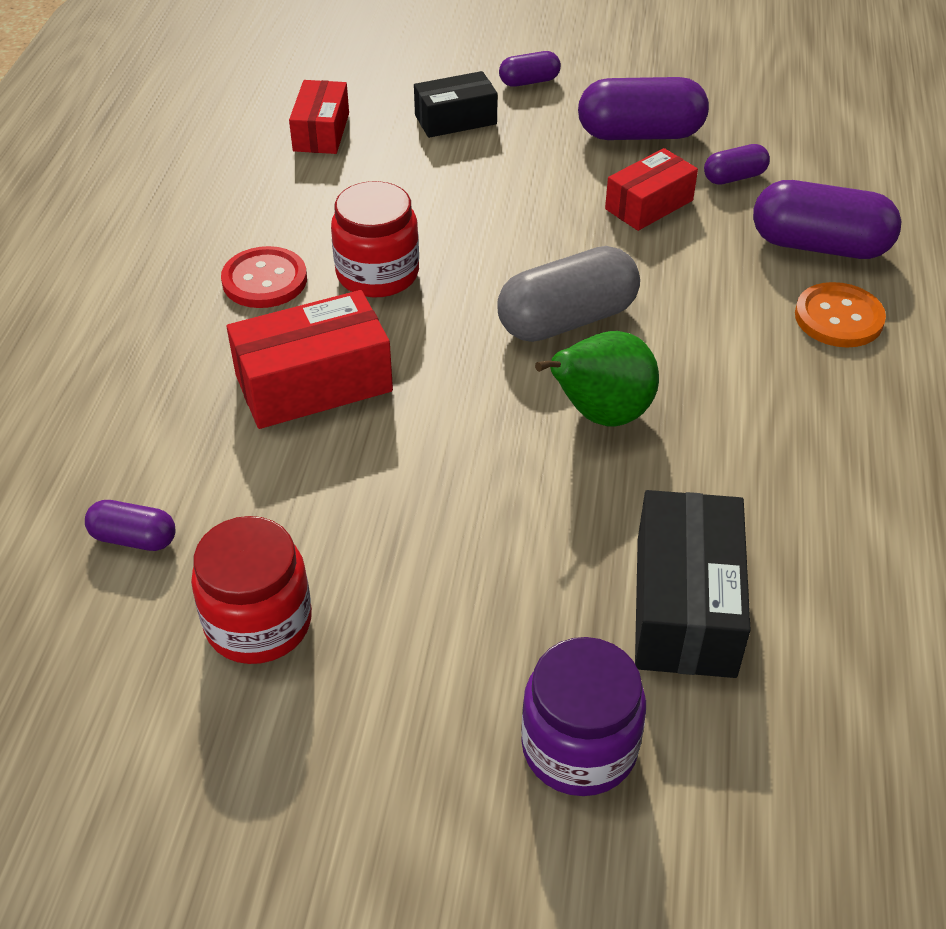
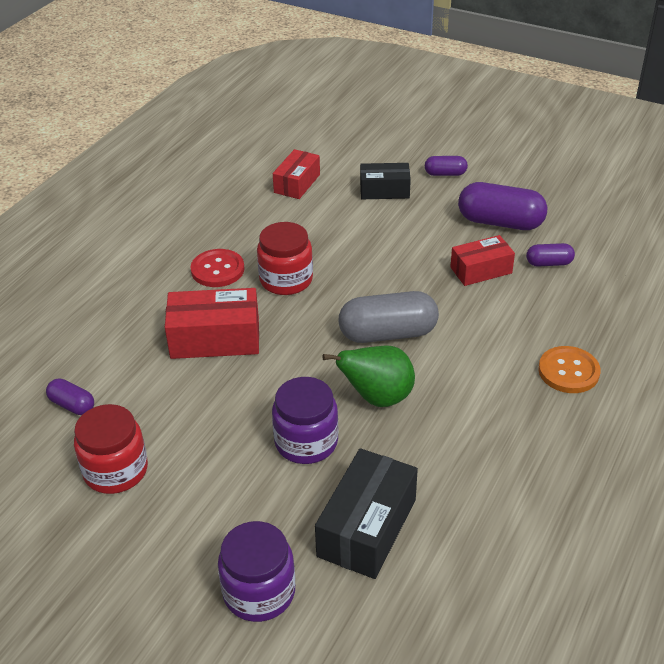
camera: 20 degrees right, 5 degrees down
purple capsule [753,180,901,259] -> none
none -> purple jar [272,377,338,464]

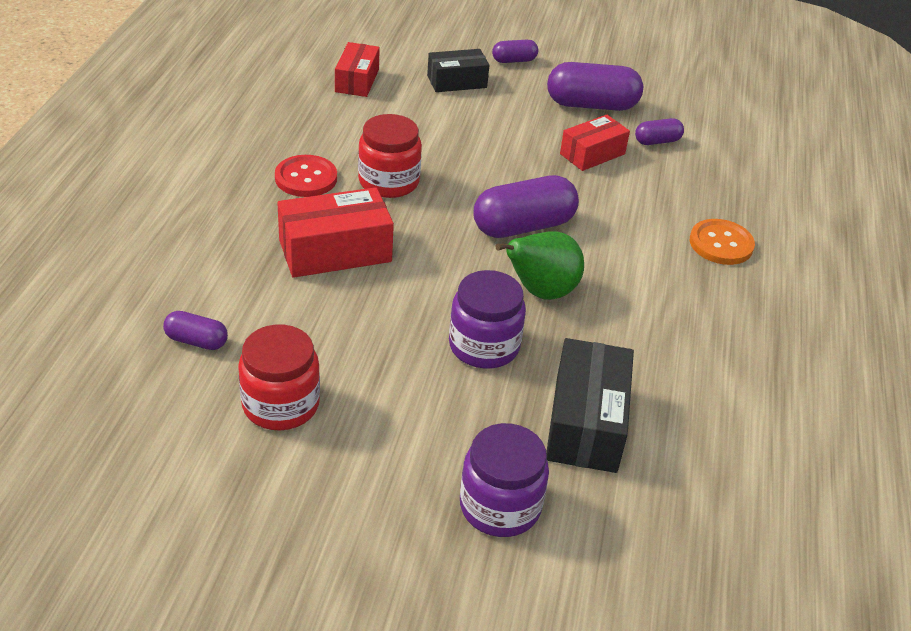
camera: 20 degrees left, 0 degrees up
grey capsule [339,291,439,343] -> purple capsule [473,175,579,238]

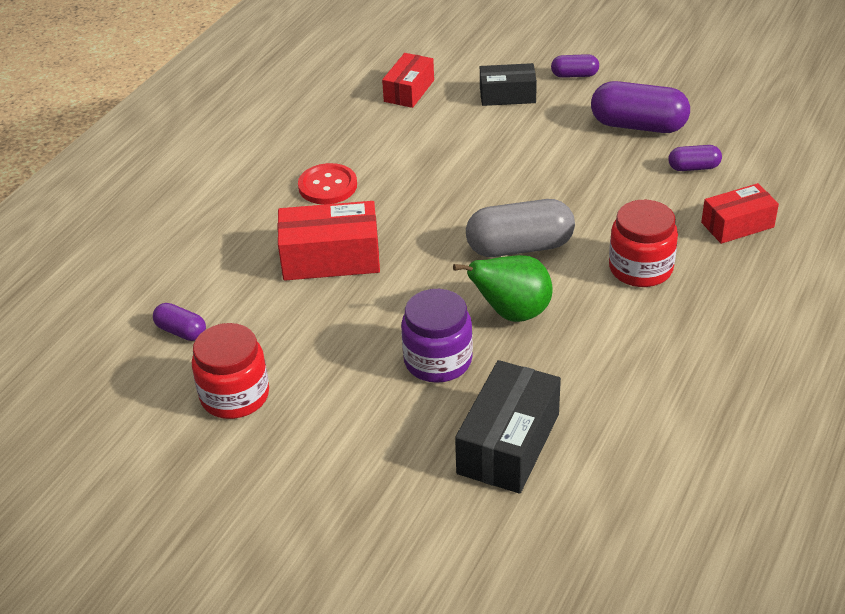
camera: 20 degrees right, 0 degrees up
red jar [358,114,422,198] -> red jar moved to [609,200,678,287]
purple jar [460,423,549,537] -> none
purple capsule [473,175,579,238] -> grey capsule [466,199,575,257]
red box [560,115,630,171] -> red box moved to [701,183,779,244]
orange button [690,219,755,265] -> none

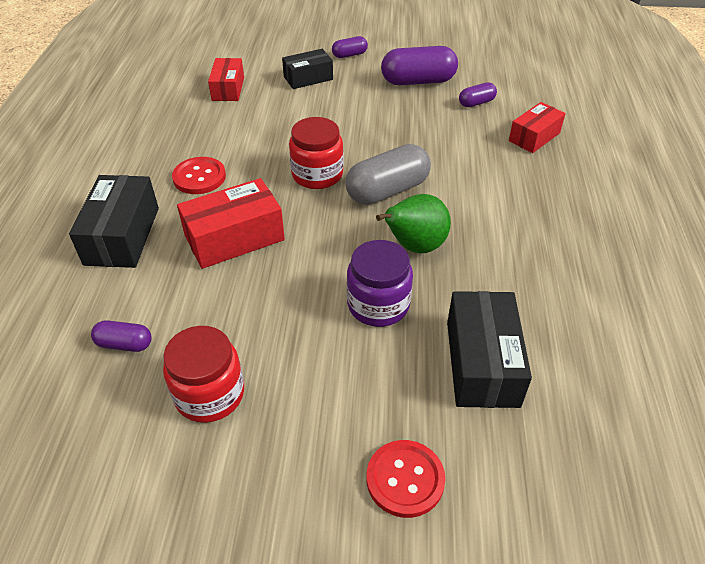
camera: 25 degrees left, 5 degrees up
red jar [609,200,678,287] -> red jar moved to [289,117,344,189]
none -> black box [69,175,159,268]
none -> red button [367,440,445,518]

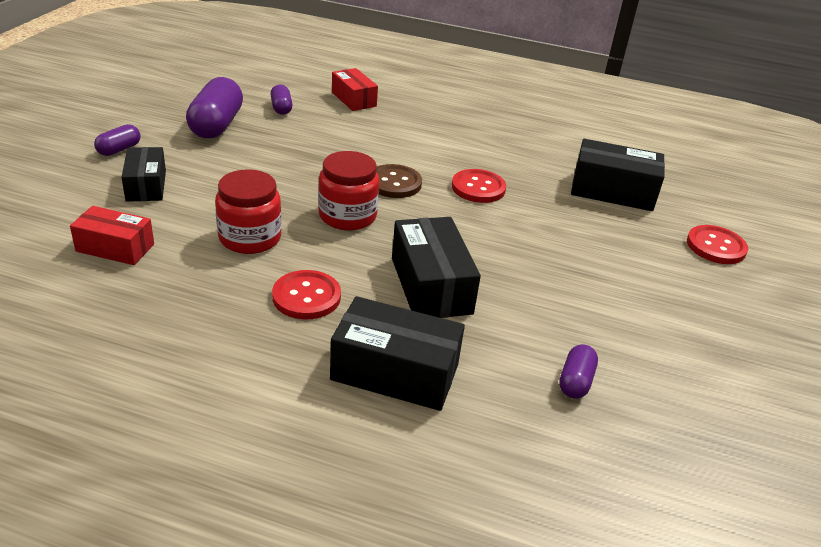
camera: 80 degrees left, 10 degrees down
red jar [163,326,244,423] -> red jar moved to [215,169,282,254]
red box [177,178,285,269] -> black box [392,217,481,318]
purple capsule [332,36,368,58] -> purple capsule turned 45 degrees clockwise [94,124,141,156]
grey capsule [345,144,431,205] -> brown button [376,164,422,198]
purple jar [347,240,413,327] -> none
green pear [376,194,451,253] -> red button [452,169,506,203]

